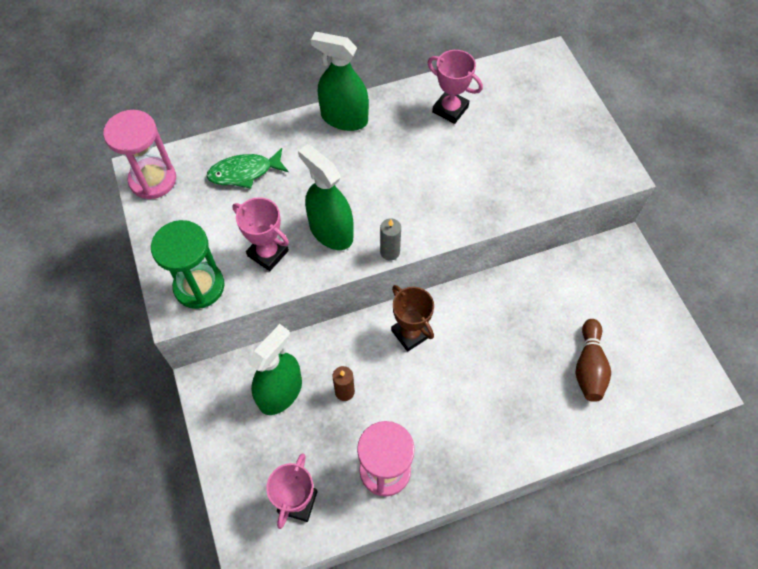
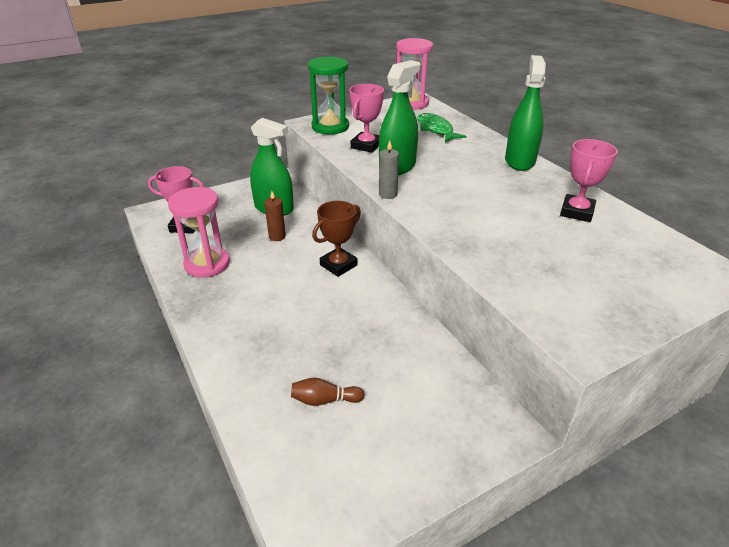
camera: 80 degrees right, 25 degrees down
brown bowling pin [576,319,611,402] -> brown bowling pin [291,378,364,406], size x0.67

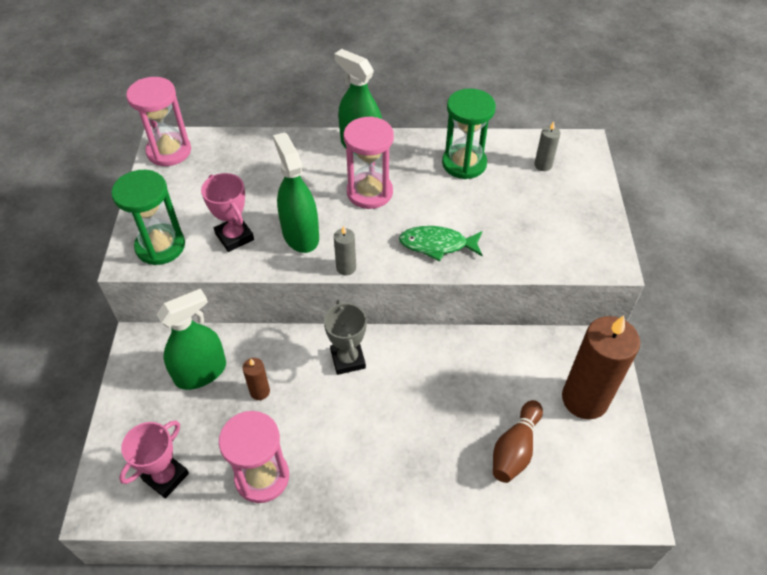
camera: 60 degrees left, 15 degrees up
brown bowling pin [291,378,364,406] -> brown bowling pin [493,400,543,483], size x1.50
brown trophy [312,201,361,277] -> grey trophy [324,300,367,375]
green fish [417,113,467,142] -> green fish moved to [399,226,483,261]
pink trophy [560,139,618,222] -> green hourglass [442,88,496,179]
none -> pink hourglass [344,116,394,209]
none -> grey candle [534,121,561,171]
none -> brown candle [562,316,640,419]

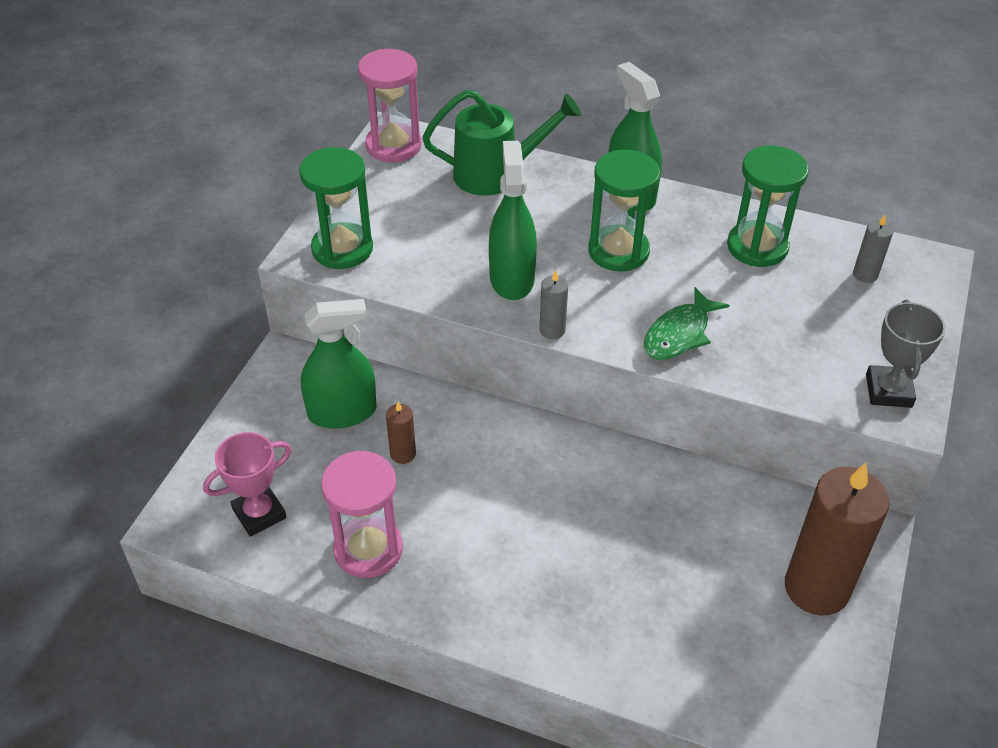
camera: 20 degrees right, 5 degrees down
pink trophy [201,173,254,252] -> none
grey trophy [324,300,367,375] -> grey trophy moved to [866,300,946,408]
pink hourglass [344,116,394,209] -> green hourglass [588,150,660,271]
green fish [399,226,483,261] -> green fish turned 75 degrees counterclockwise [643,287,729,360]
brown bowling pin [493,400,543,483] -> none
none -> green watering can [422,90,581,196]

